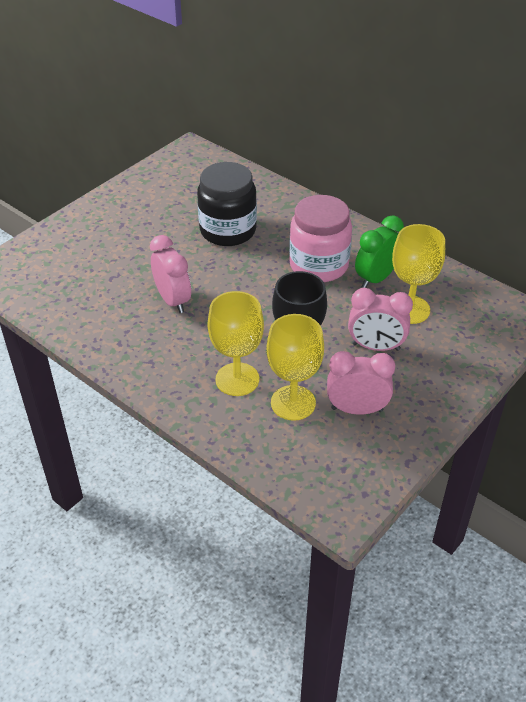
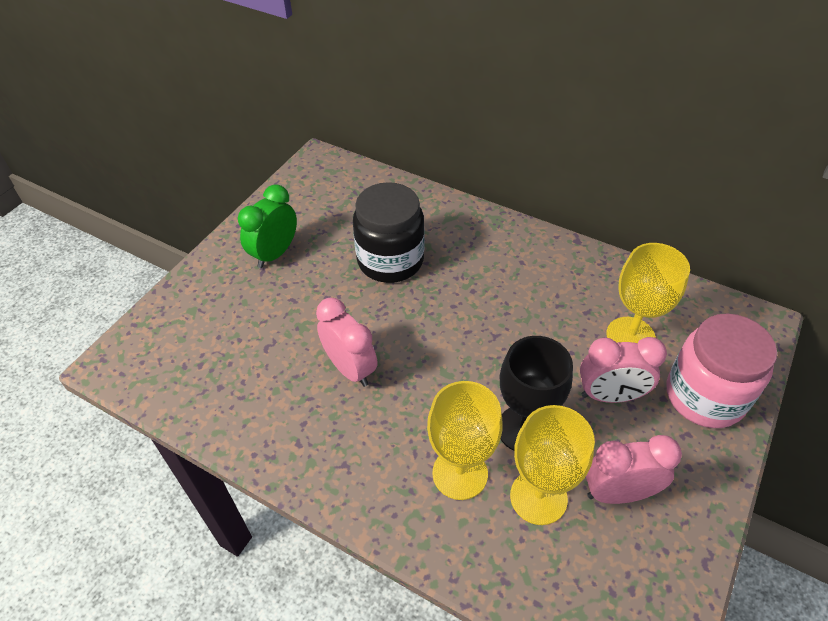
camera: 10 degrees left, 5 degrees up
pink jar [289,195,352,282] -> pink jar moved to [667,314,777,428]
green clock [355,215,404,288] -> green clock moved to [238,184,297,268]

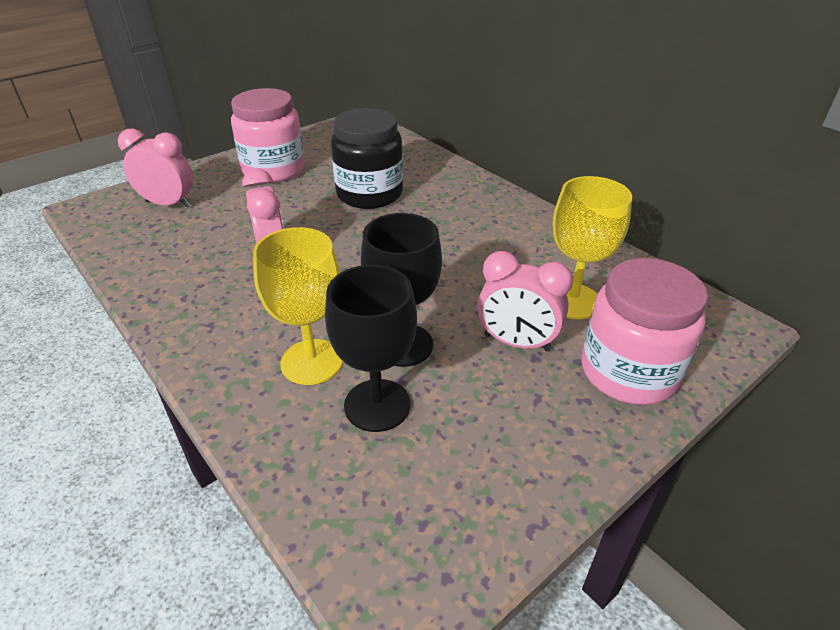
camera: 20 degrees right, 10 degrees down
green clock [238,184,297,268] -> pink jar [231,88,305,183]
yellow goblet [510,405,595,525] -> black goblet [325,265,417,432]
pink clock [586,435,682,504] -> pink clock moved to [118,129,193,208]

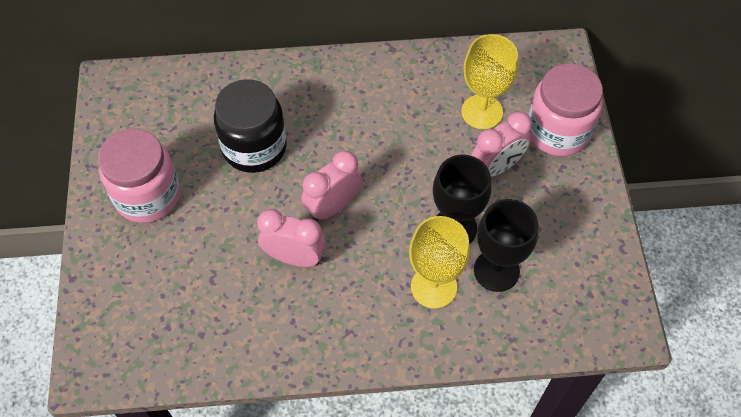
camera: 55 degrees left, 20 degrees up
pink clock [118,129,193,208] -> pink clock moved to [302,151,362,222]

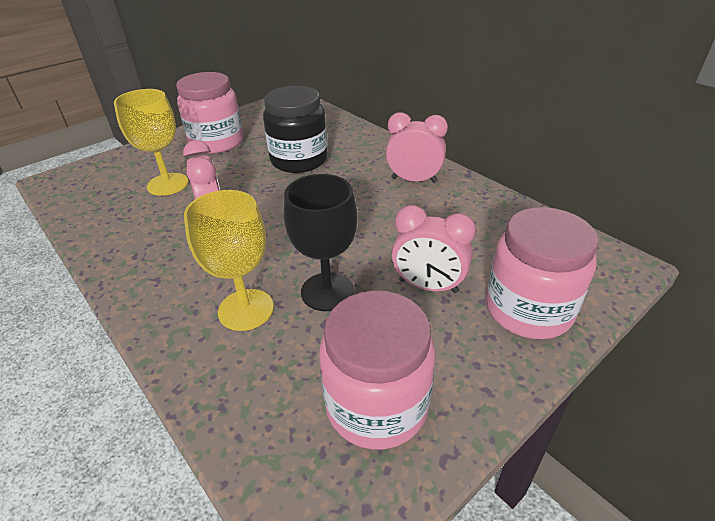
camera: 55 degrees right, 20 degrees down
pink clock [302,151,362,222] -> pink clock moved to [386,112,448,183]
yellow goblet [462,34,518,129] -> yellow goblet moved to [114,89,188,196]
black goblet [474,199,538,292] -> none
none -> pink jar [319,290,436,450]

